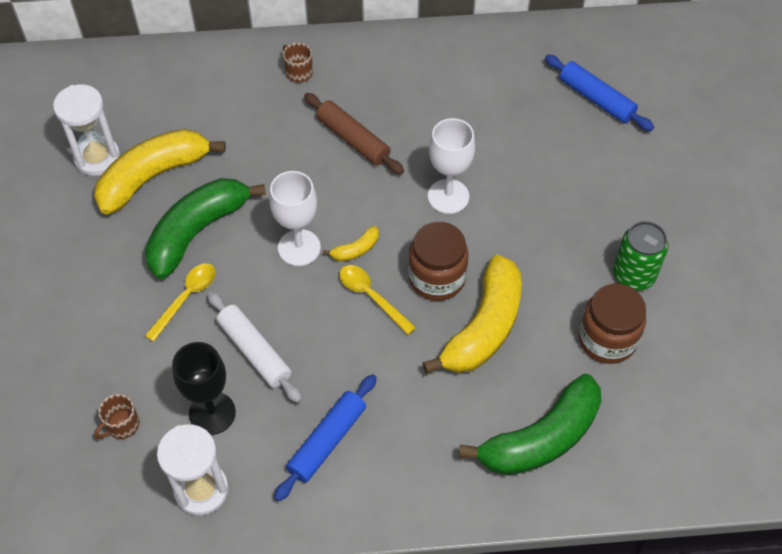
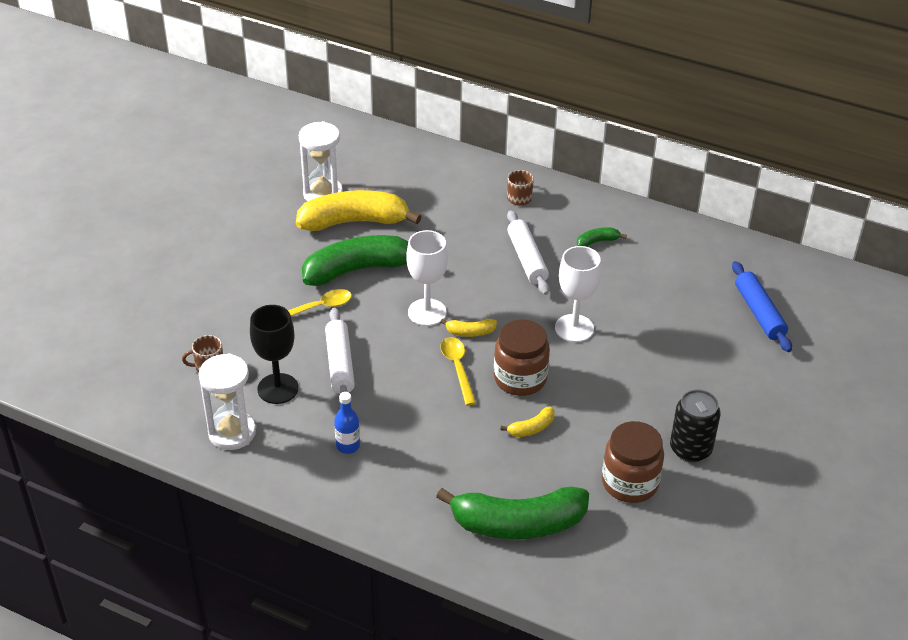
camera: 30 degrees right, 15 degrees down
blue rolling pin [274,374,377,501] -> blue bottle [334,392,360,454]
brown rolling pin [304,93,404,174] -> white rolling pin [507,210,550,295]
yellow banana [423,255,522,374] -> yellow banana [500,406,555,437], size x0.42
green can [613,221,668,290] -> black can [670,389,721,462]
none -> green banana [577,228,627,247]

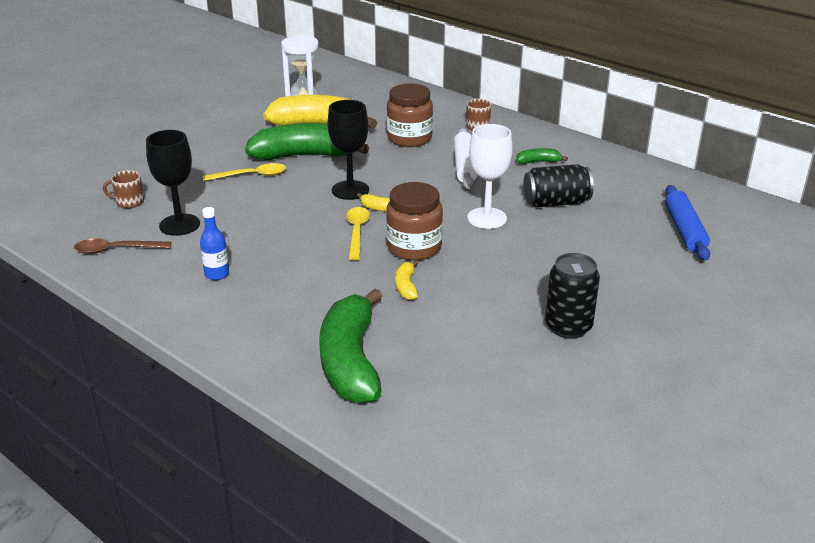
camera: 15 degrees right, 10 degrees down
white hourglass [199,353,256,450] -> brown spoon [74,239,172,254]
white rolling pin [325,308,355,403] -> none
white goblet [406,230,448,326] -> black goblet [328,100,369,200]
green banana [436,486,589,539] -> green banana turned 75 degrees clockwise [319,288,382,404]
yellow banana [500,406,555,437] -> yellow banana turned 105 degrees clockwise [395,260,418,300]
brown jar [602,421,664,503] -> brown jar moved to [387,84,433,147]
none -> black can [523,164,594,207]

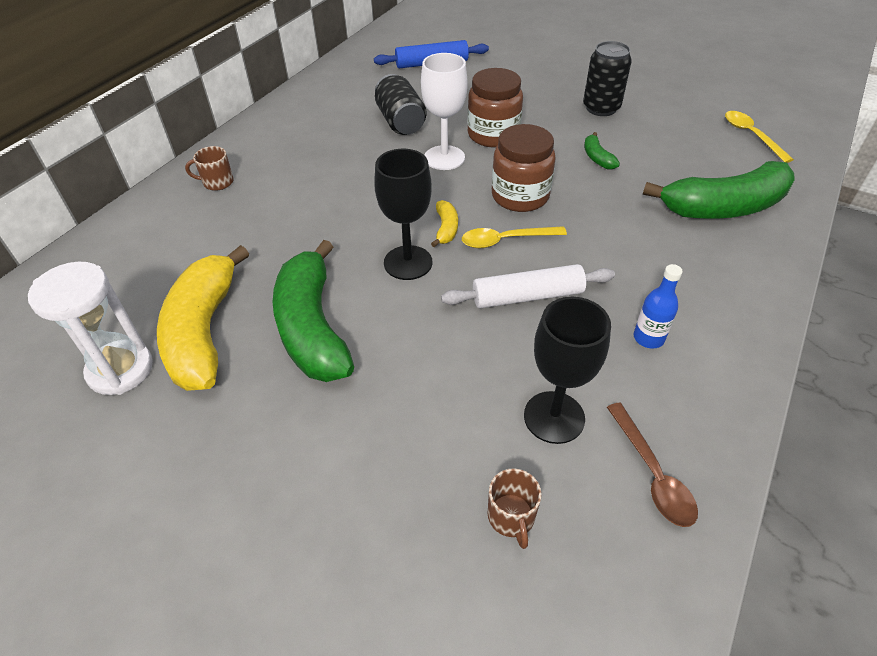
camera: 100 degrees left, 15 degrees up
yellow spoon [203,163,286,181] -> yellow spoon moved to [725,111,794,163]
brown jar [387,84,433,147] -> brown jar moved to [467,68,523,147]
yellow banana [395,260,418,300] -> none
white rolling pin [454,128,478,189] -> white rolling pin moved to [441,264,615,308]
green banana [516,148,568,164] -> green banana moved to [584,132,620,169]

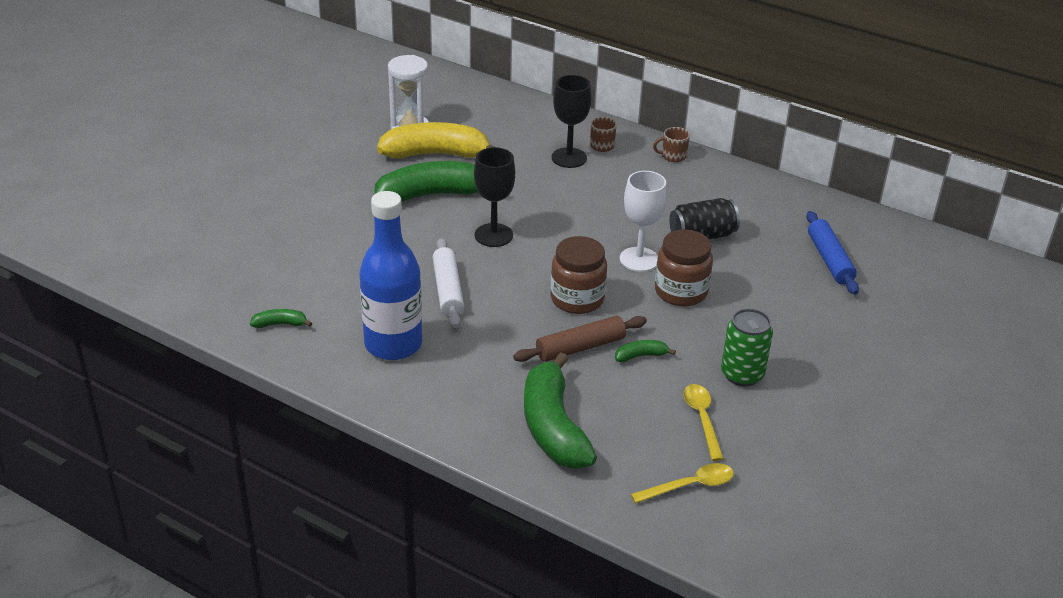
camera: 90 degrees right, 10 degrees down
yellow banana [431,200,458,247] -> none
yellow spoon [462,226,567,248] -> yellow spoon moved to [683,384,724,461]
brown mug [488,469,542,549] -> brown mug moved to [653,127,690,162]
black goblet [524,297,611,444] -> black goblet moved to [551,75,592,168]
black can [583,41,632,116] -> green can [721,308,773,386]
brown spoon [607,403,698,527] -> green banana [250,309,312,328]
blue bottle [634,264,683,349] -> blue bottle [360,191,422,360], size x2.37
none -> brown rolling pin [513,316,647,362]

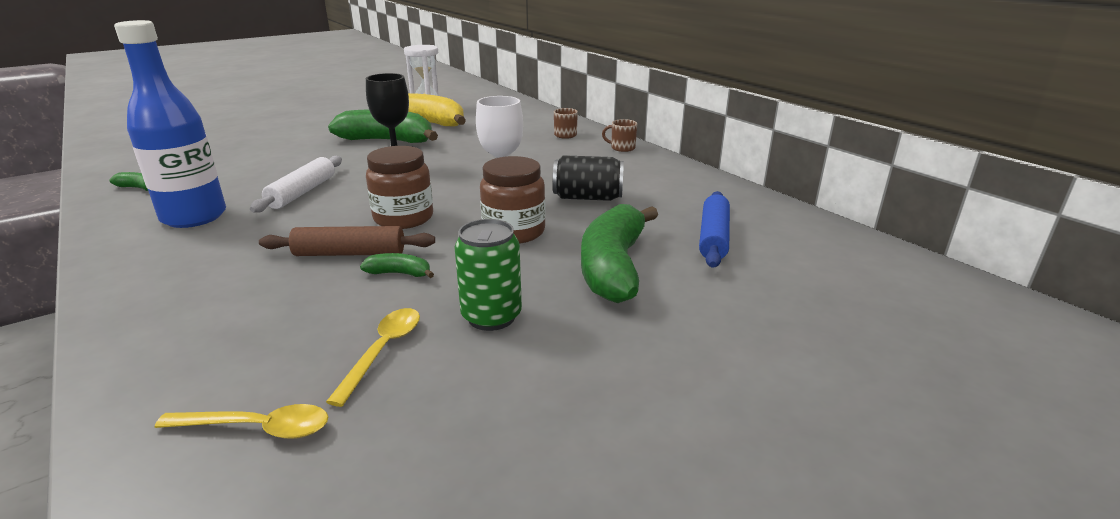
camera: 25 degrees right, 10 degrees down
green banana [524,352,597,469] -> green banana moved to [581,204,658,303]
black goblet [551,75,592,168] -> none

